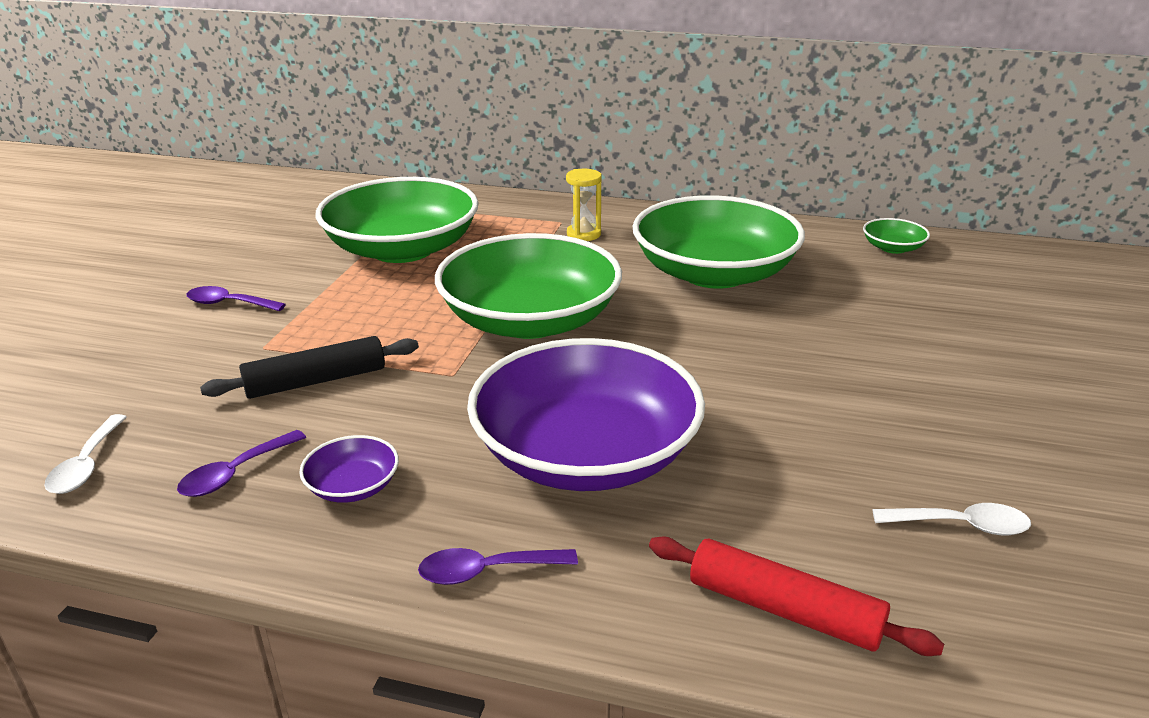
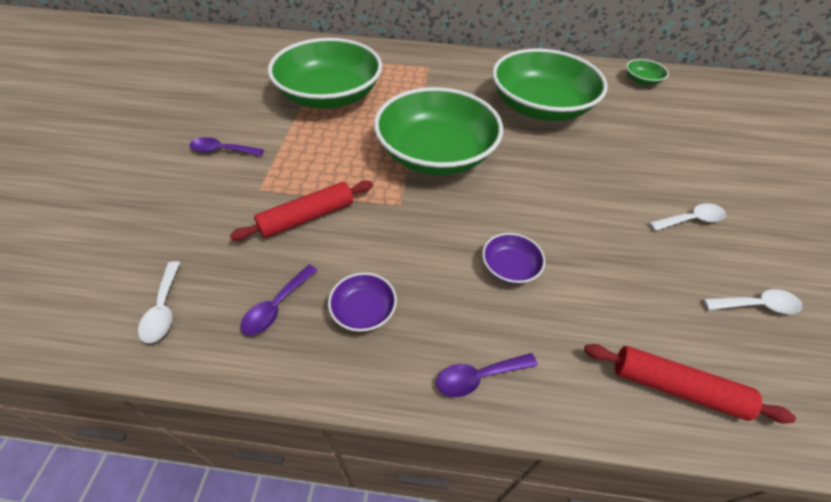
camera: 10 degrees left, 20 degrees up
black rolling pin [200,336,419,399] -> red rolling pin [230,180,373,241]
purple bowl [467,338,705,491] -> purple bowl [482,233,545,284], size x0.40
yellow hourglass [566,169,602,241] -> none
none -> white spoon [649,203,726,231]

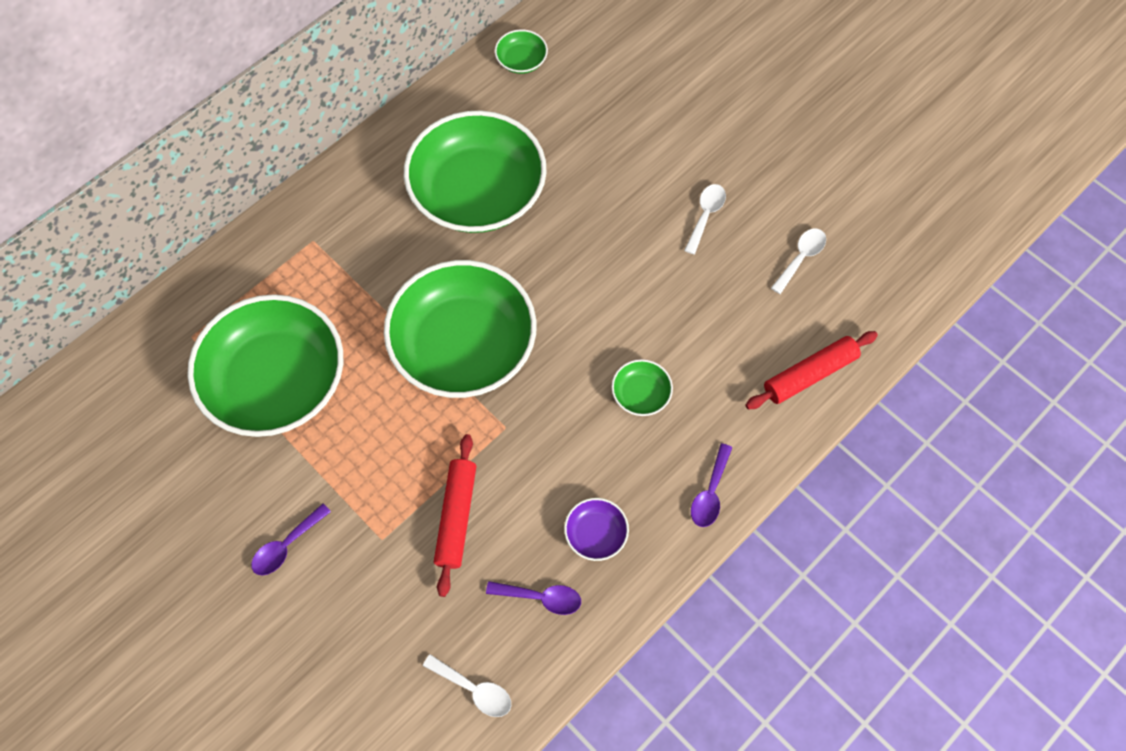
camera: 50 degrees left, 15 degrees up
purple spoon [240,265,318,335] -> purple spoon turned 60 degrees counterclockwise [486,581,581,615]
purple bowl [482,233,545,284] -> green bowl [612,359,673,416]

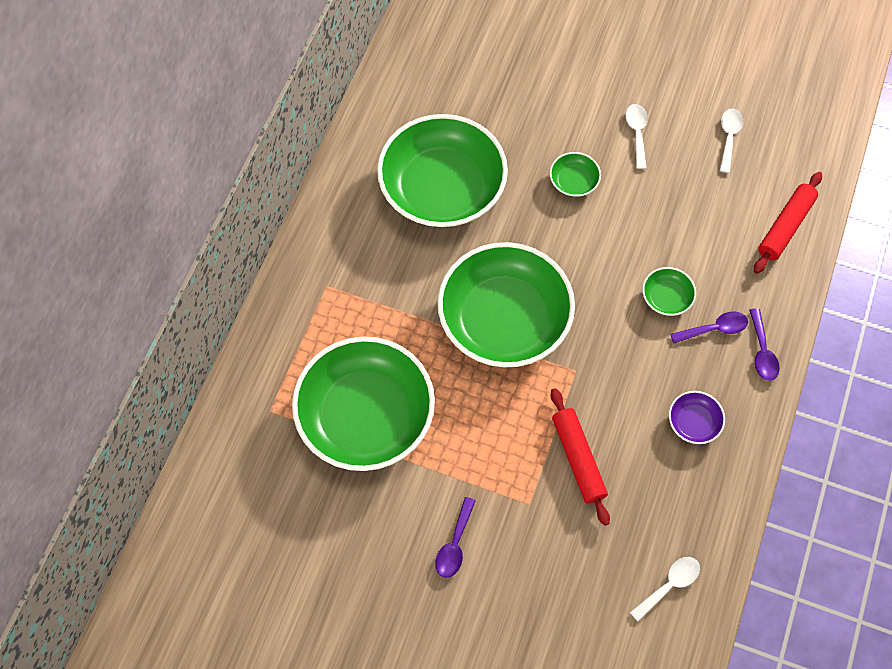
camera: 25 degrees left, 0 degrees up
white spoon [423,654,511,717] -> white spoon turned 45 degrees counterclockwise [630,557,700,621]
purple spoon [486,581,581,615] -> purple spoon moved to [670,311,748,343]
green bowl [495,29,548,74] -> green bowl moved to [550,152,601,197]

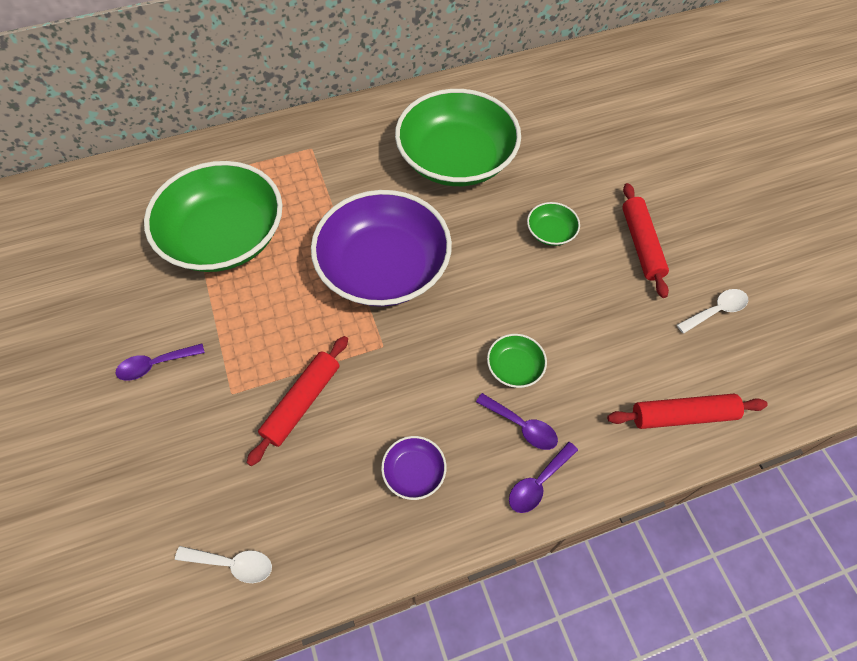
camera: 50 degrees right, 5 degrees down
green bowl [437,242,575,367] -> purple bowl [311,190,452,307]
white spoon [625,104,648,169] -> red rolling pin [622,183,669,298]

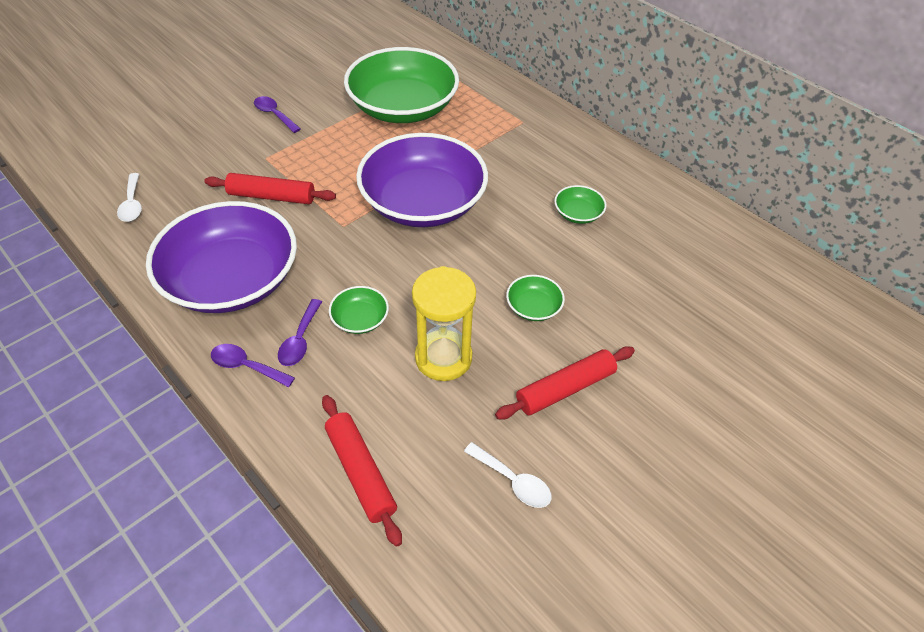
camera: 65 degrees right, 10 degrees down
purple bowl [381,436,446,500] -> purple bowl [146,201,297,313], size x2.48
green bowl [395,89,521,186] -> green bowl [554,185,607,224], size x0.40
none -> yellow hourglass [412,266,476,381]

